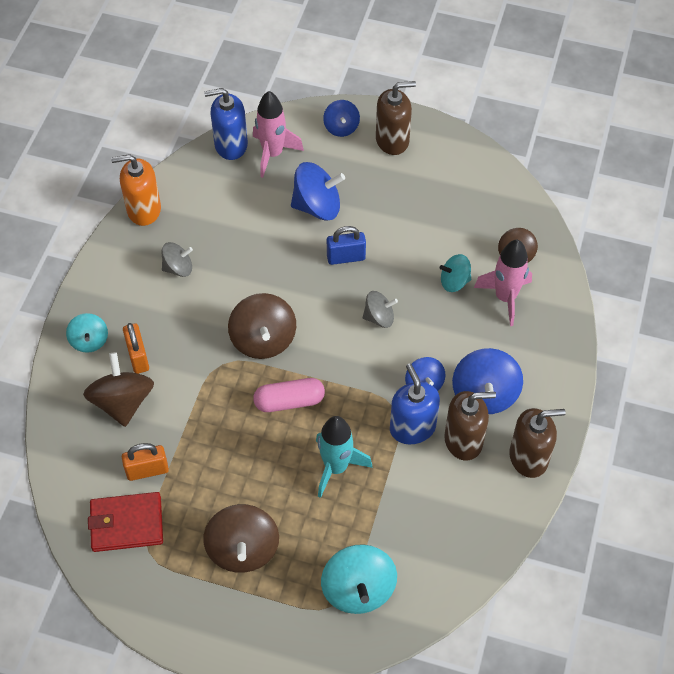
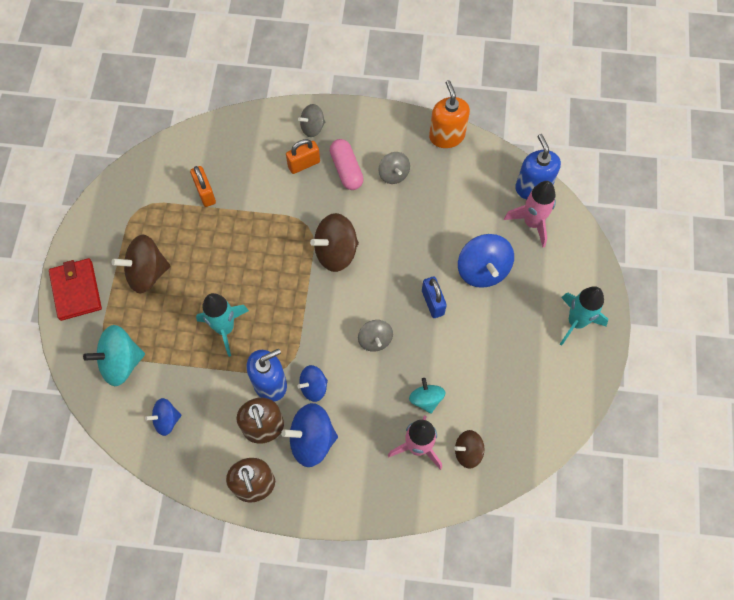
camera: 80 degrees right, 10 degrees up
turquoise spinning top [66,313,108,353] -> grey spinning top [298,104,325,137]
brown spinning top [83,352,154,427] -> none
red wallet [88,492,163,552] -> red wallet moved to [49,258,102,321]
pink capsule [253,378,325,412] -> pink capsule moved to [330,139,364,190]
blue spinning top [323,100,360,137] -> blue spinning top moved to [145,398,182,436]
brown soap dispenser [376,81,416,155] -> turquoise rocket [560,286,608,346]

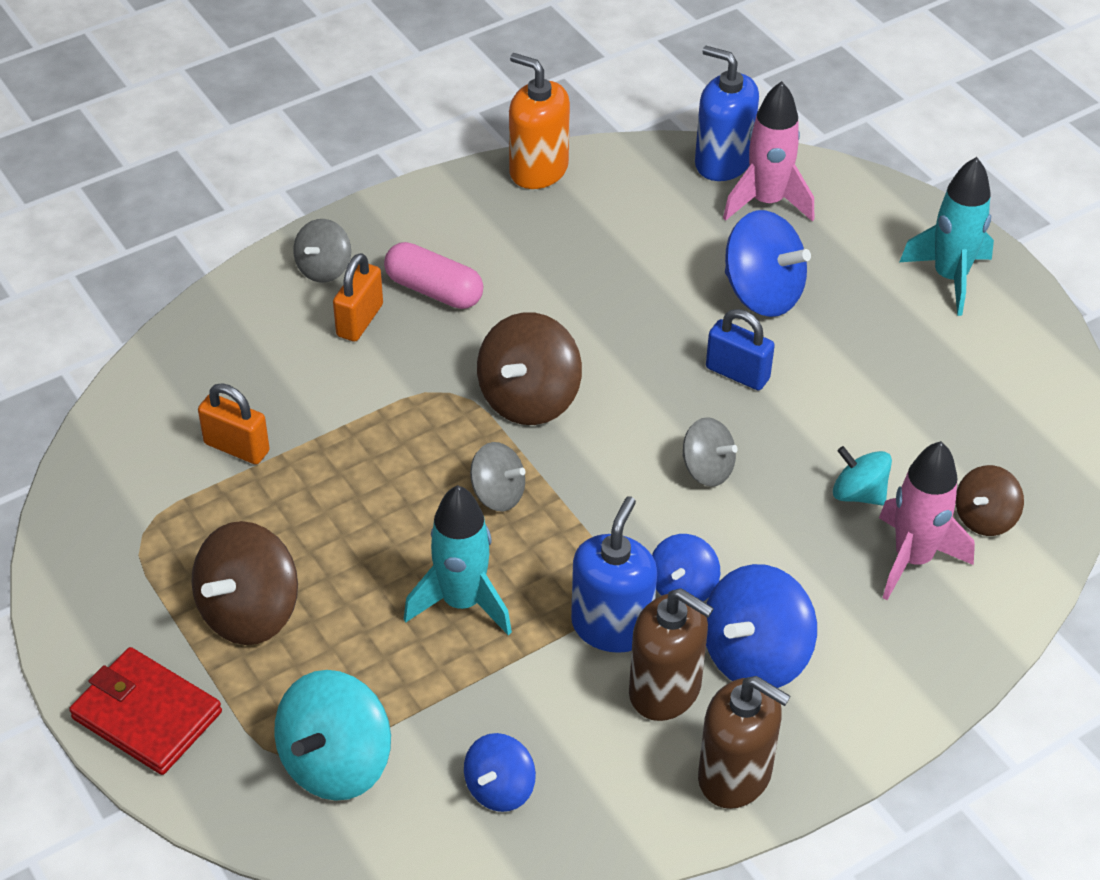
camera: 40 degrees left, 20 degrees down
grey spinning top [378,152,410,184] -> grey spinning top moved to [470,442,526,511]

